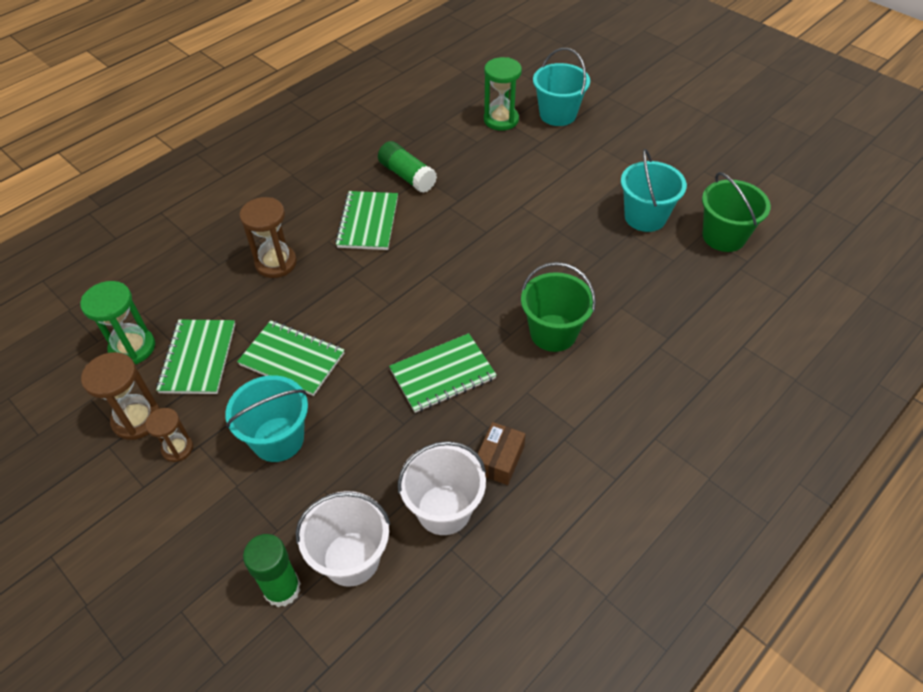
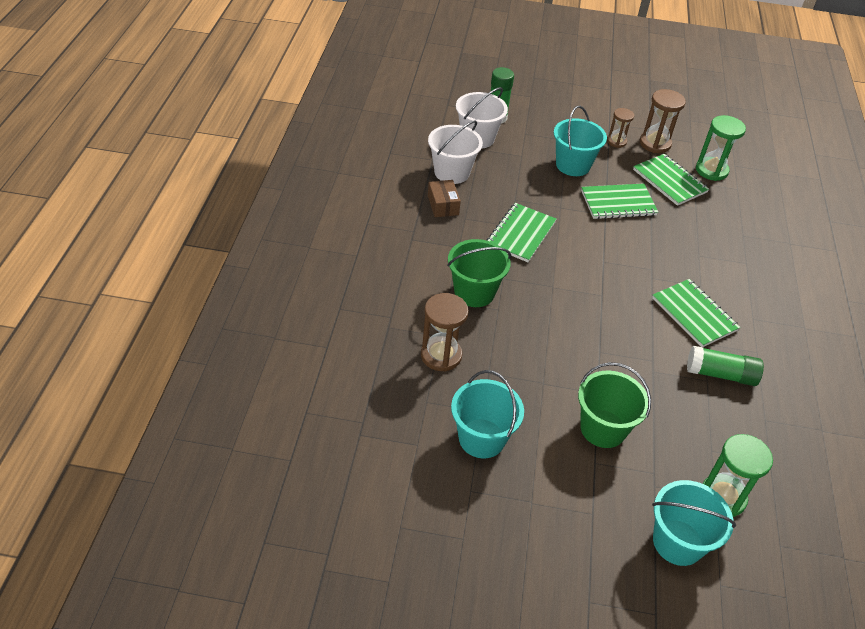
camera: 140 degrees right, 5 degrees down
brown hourglass [239,197,297,278] -> brown hourglass moved to [421,293,469,371]
green bucket [702,172,771,252] -> green bucket moved to [578,362,651,448]

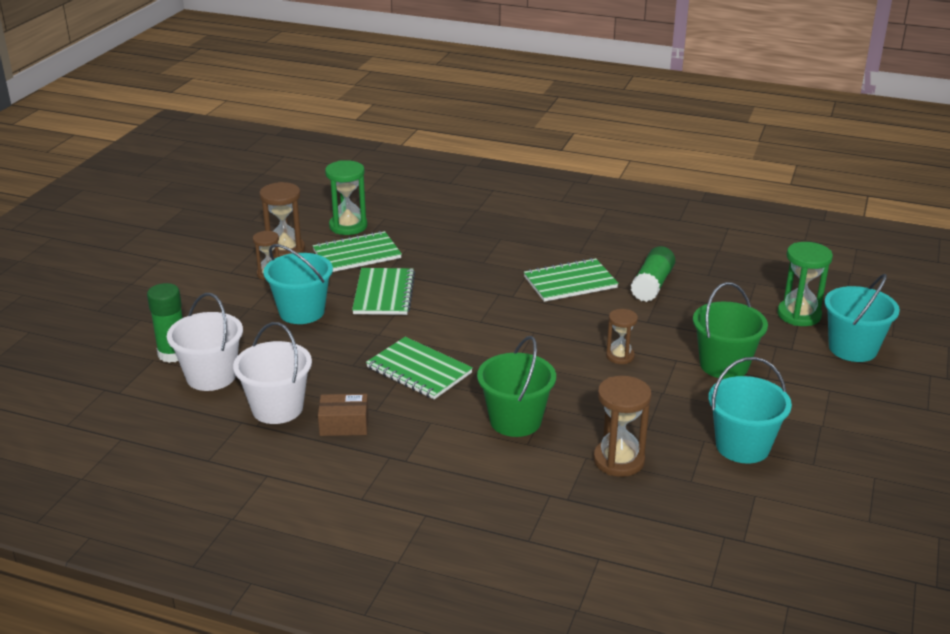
camera: 75 degrees left, 15 degrees down
none -> brown hourglass [606,309,638,364]

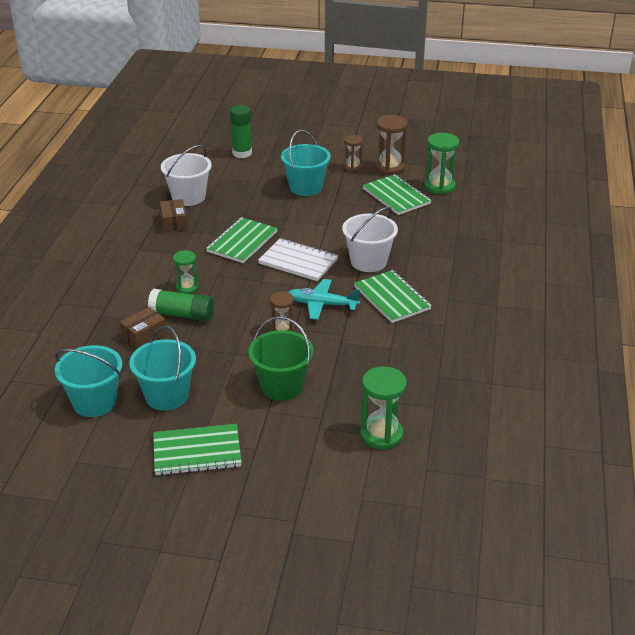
camera: 80 degrees right, 5 degrees up
white bucket [167,293,243,391] -> white bucket moved to [342,207,398,272]
green notebook [352,268,415,315] -> green notebook moved to [153,424,242,476]
green bucket [477,336,556,437] -> green hourglass [173,250,199,294]
brown hourglass [593,376,652,477] -> brown box [120,307,167,349]
green glue stick [631,246,675,302] -> green glue stick moved to [148,289,214,321]
turquoise bucket [824,274,900,362] -> turquoise bucket moved to [55,345,122,417]
none -> white notebook [258,238,338,281]
none -> turquoise plane [288,279,360,320]

